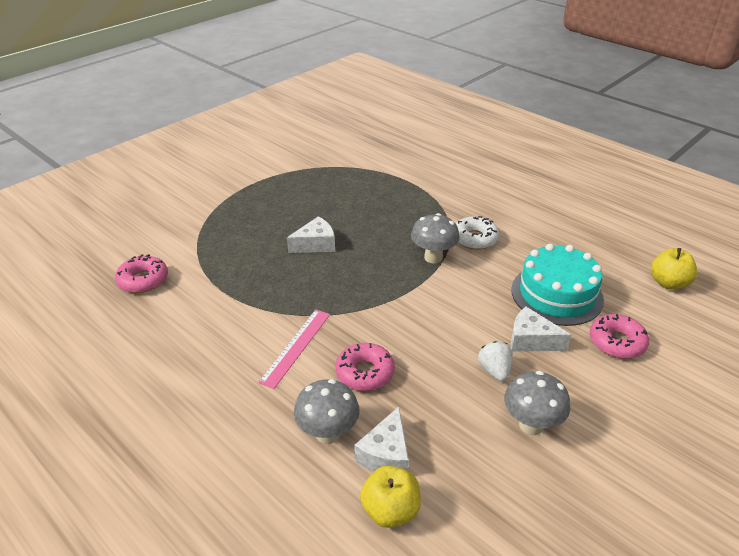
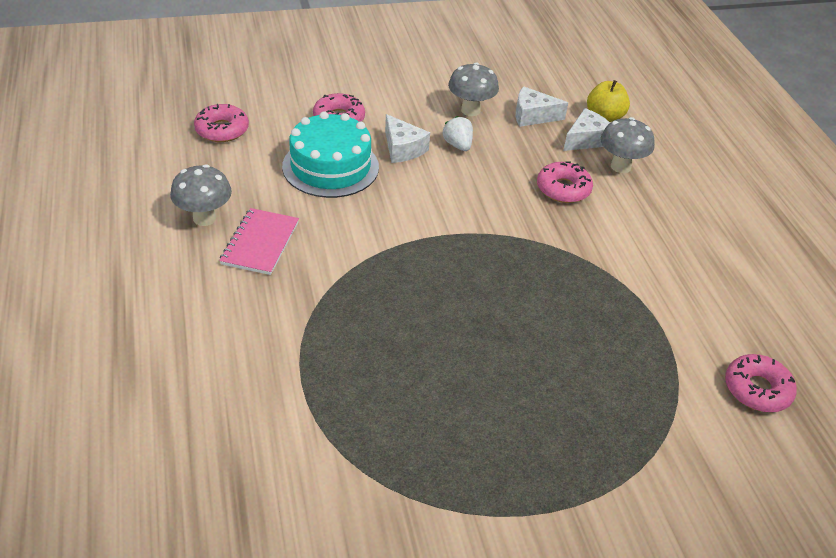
camera: 150 degrees left, 5 degrees up
pink ruler [258,309,330,389] -> none
white cheese [287,217,335,253] -> white cheese moved to [516,86,568,127]
grey mushroom [411,213,460,264] -> grey mushroom moved to [170,164,232,226]
white donut [456,216,499,250] -> none
white strawberry [478,341,513,382] -> white strawberry turned 135 degrees clockwise [442,116,473,151]
yellow apple [651,248,698,290] -> pink donut [194,104,249,142]
none -> pink notebook [219,208,299,275]

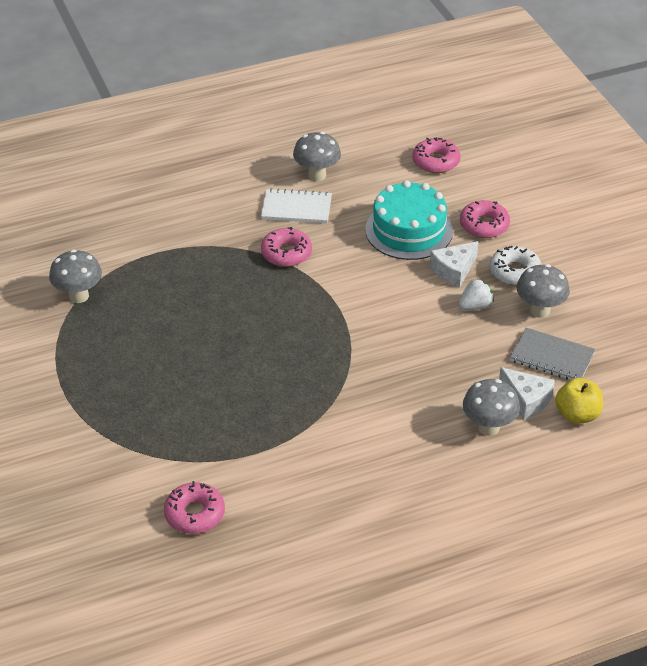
camera: 85 degrees right, 0 degrees up
pink notebook [219,208,299,275] -> white notebook [261,188,332,223]
white cheese [516,86,568,127] -> grey notebook [510,328,596,380]
pink donut [537,161,593,203] -> pink donut moved to [261,227,312,267]
none -> grey mushroom [49,250,102,303]
none -> white donut [490,246,542,286]

